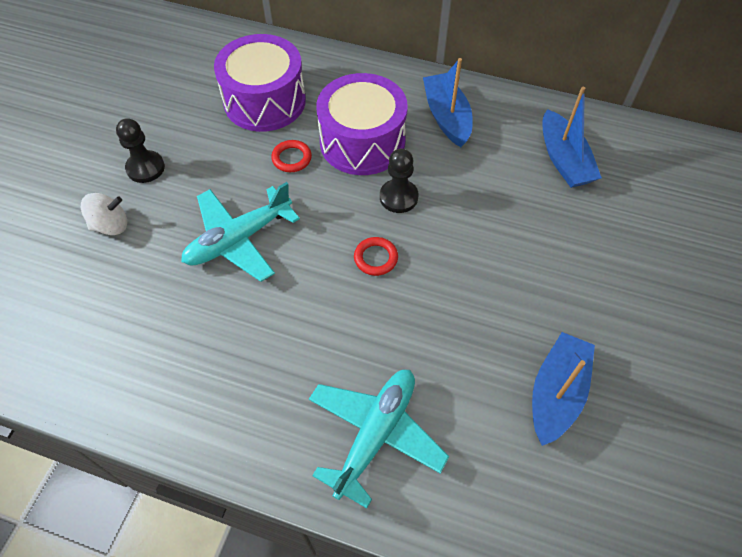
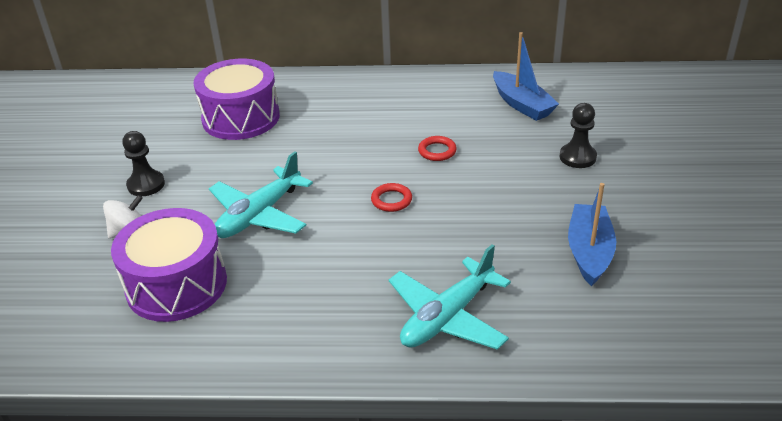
camera: 15 degrees left, 20 degrees down
red ring [271,140,312,172] -> red ring moved to [418,136,457,161]
turquoise plane [309,370,449,508] -> turquoise plane turned 150 degrees counterclockwise [389,244,511,350]
purple drum [316,73,408,175] -> purple drum moved to [111,208,227,322]
black pawn [380,148,419,213] -> black pawn moved to [560,103,597,168]
blue boat [423,58,473,147] -> none

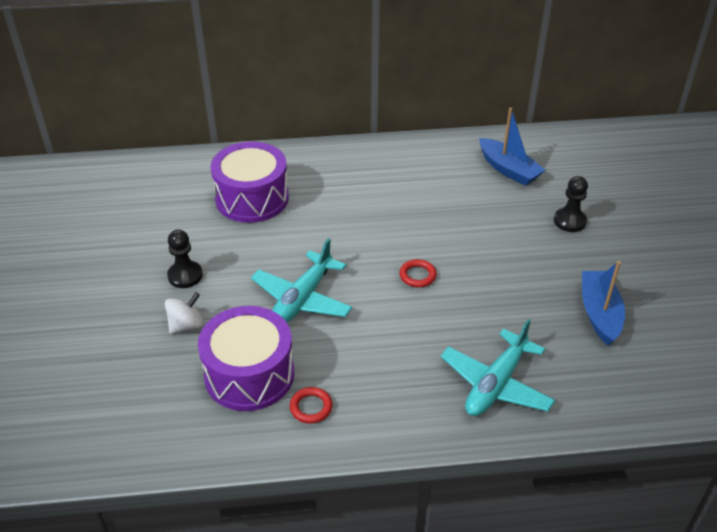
camera: 10 degrees left, 5 degrees up
red ring [418,136,457,161] -> red ring moved to [290,387,333,424]

